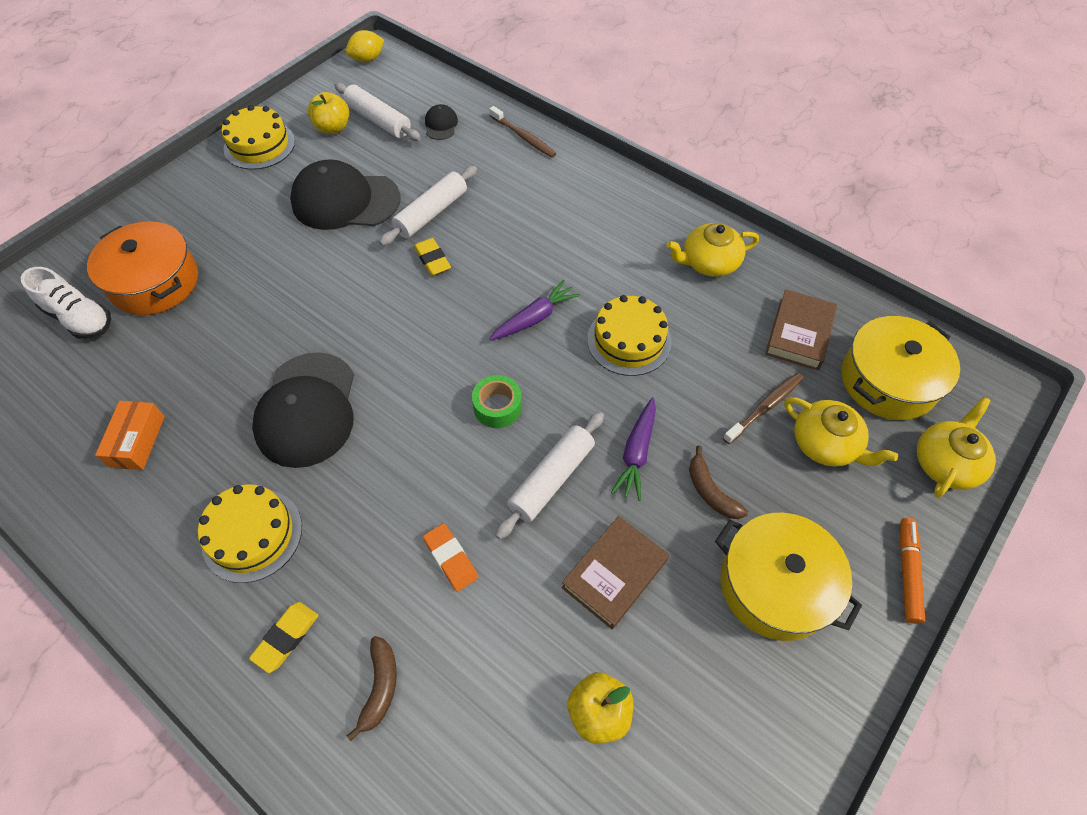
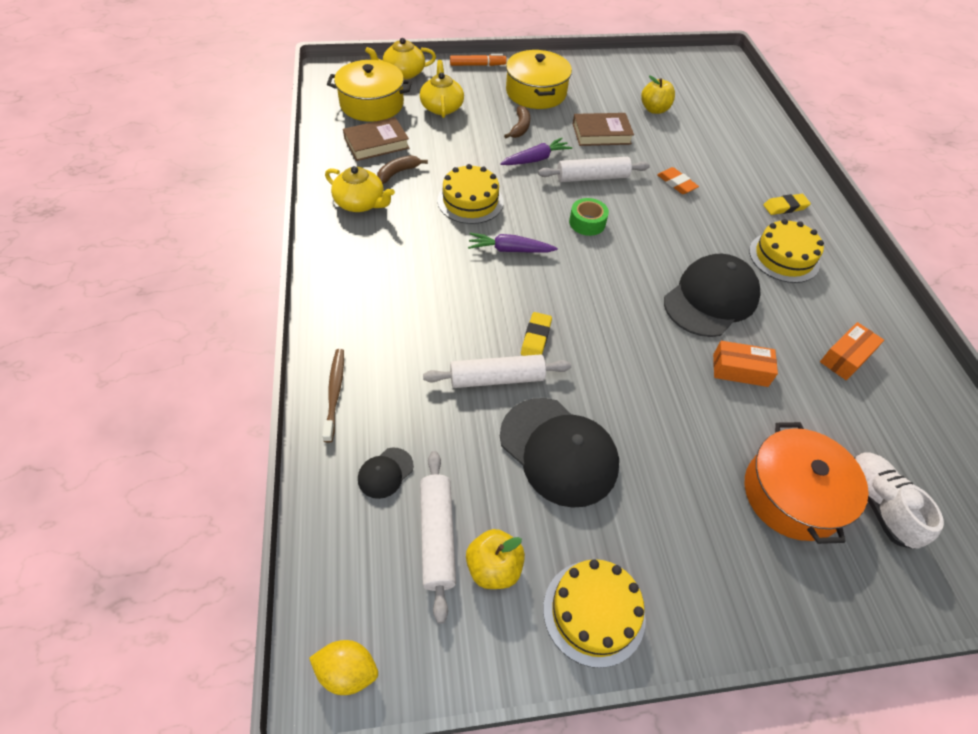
camera: 140 degrees left, 5 degrees down
brown banana [347,636,397,741] -> brown banana moved to [377,155,428,184]
orange eraser [423,523,478,592] -> orange eraser turned 45 degrees counterclockwise [657,167,699,194]
brown toothbrush [723,373,804,444] -> none
orange marker [900,518,925,624] -> orange marker turned 150 degrees counterclockwise [450,54,507,66]
none -> orange box [713,341,778,387]

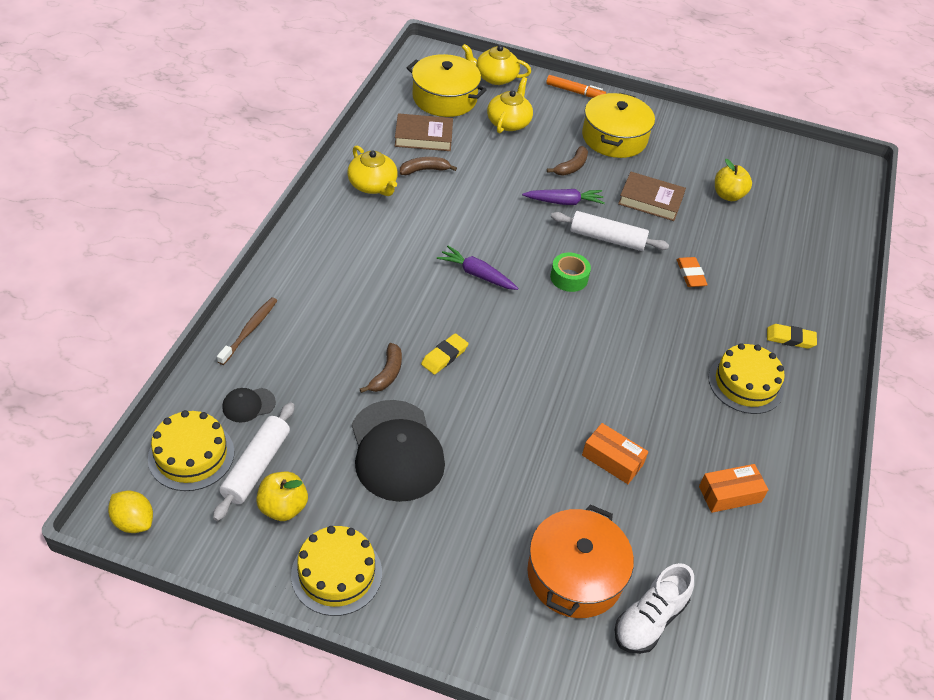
camera: 25 degrees right, 5 degrees down
white rolling pin [423,354,571,388] -> brown banana [360,343,402,393]
yellow cake [437,164,503,224] -> yellow cake moved to [148,410,234,491]
black cap [664,254,761,337] -> none
white shoe [855,452,944,549] -> white shoe turned 150 degrees counterclockwise [615,563,694,654]

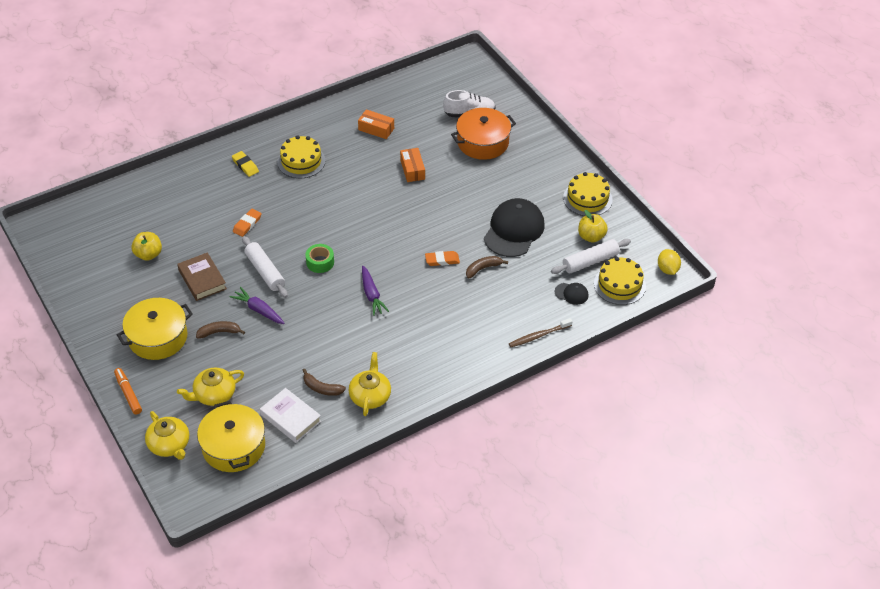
camera: 135 degrees left, 0 degrees up
brown book [395,113,453,151] -> white book [260,388,321,443]
yellow eraser [421,333,469,375] -> orange eraser [425,251,460,266]

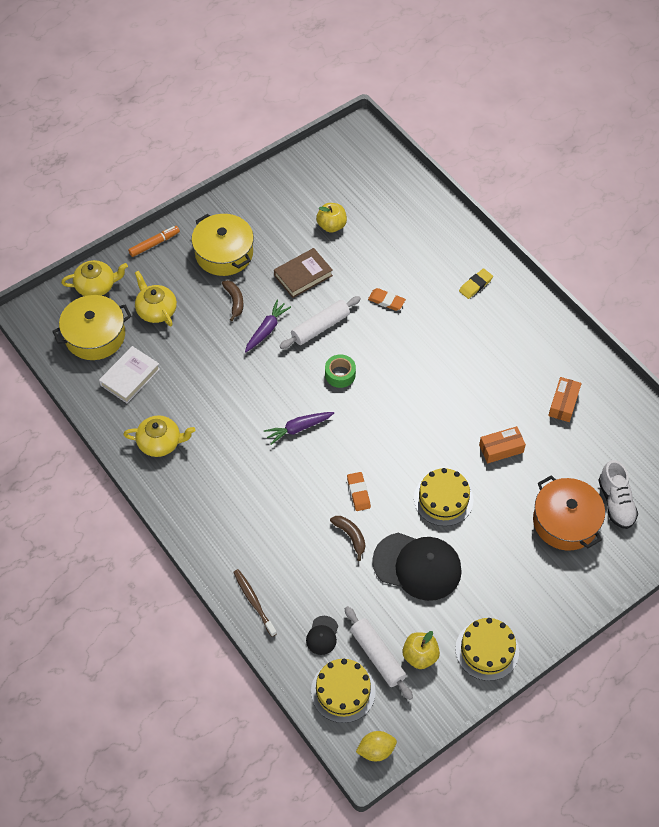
camera: 85 degrees right, 10 degrees up
yellow teapot [145,411,189,460] -> yellow teapot turned 150 degrees counterclockwise [61,260,128,296]
yellow cake [277,135,326,178] -> yellow cake moved to [414,468,473,526]
brown banana [302,369,346,396] -> none

